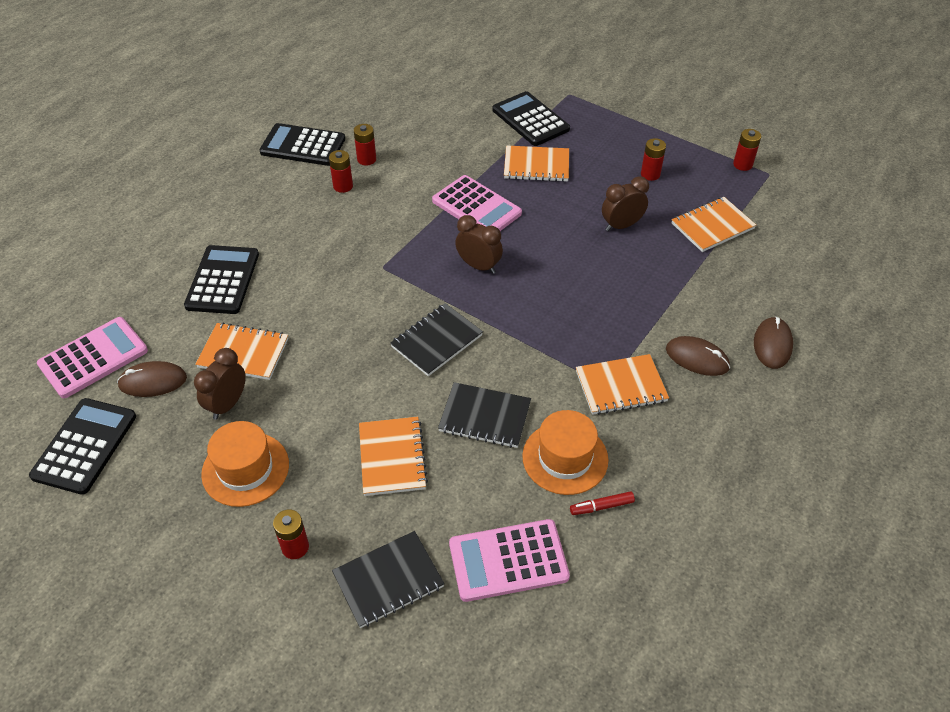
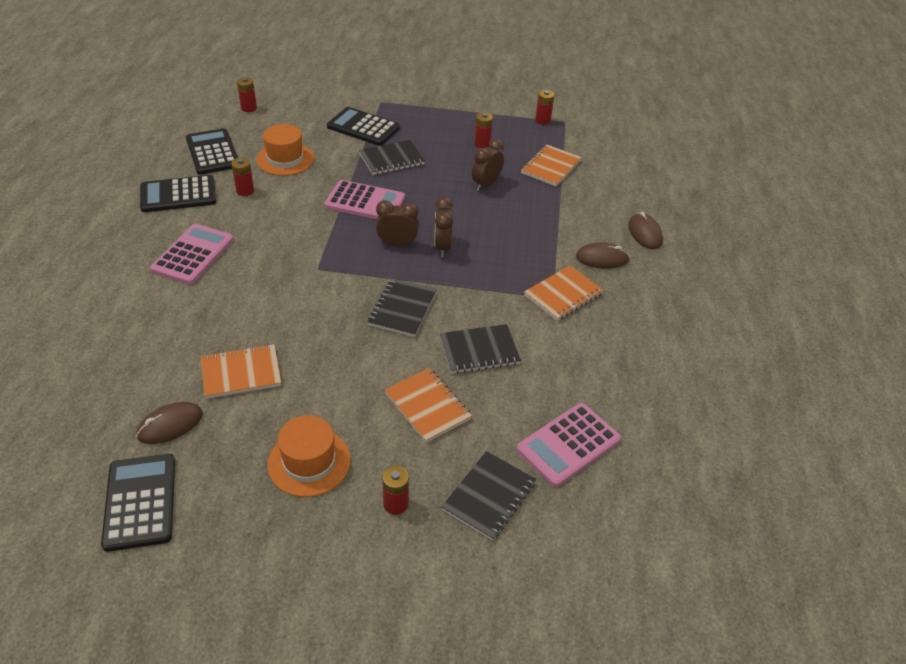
camera: 30 degrees left, 5 degrees down
pink calculator [37,317,148,398] -> pink calculator moved to [150,224,234,285]
black calculator [184,245,259,314] -> black calculator moved to [186,128,238,175]
brown clock [194,348,246,420] -> brown clock moved to [434,197,453,257]
red battery [329,150,353,193] -> red battery moved to [237,77,257,112]
orange notebook [504,146,569,182] -> black notebook [359,140,425,175]
orange hat [522,410,608,495] -> orange hat moved to [256,124,314,176]
red marker [570,491,635,515] -> none

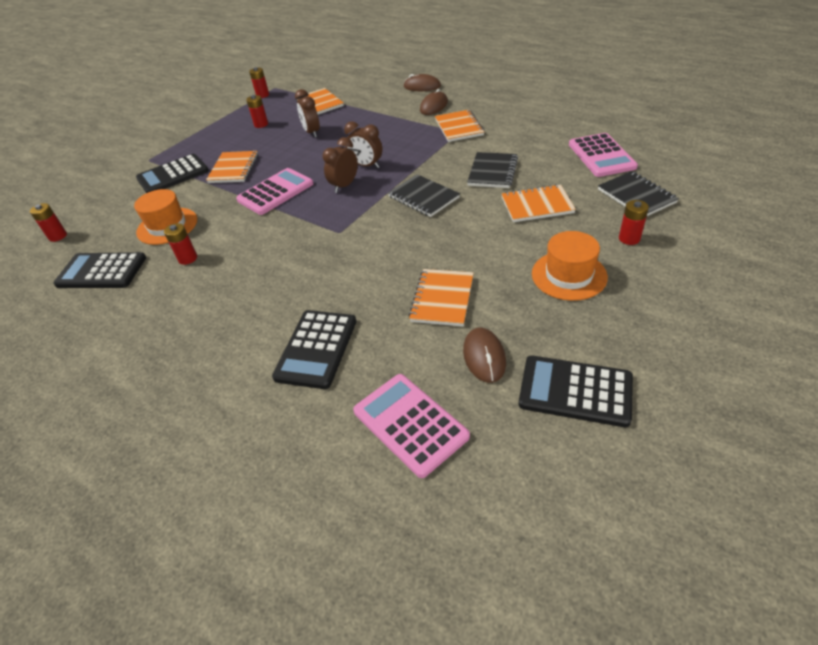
camera: 55 degrees left, 0 degrees up
black calculator [140,175,216,212] -> black calculator moved to [272,310,356,389]
pink calculator [150,224,234,285] -> pink calculator moved to [353,374,470,478]
black notebook [359,140,425,175] -> orange notebook [206,151,258,183]

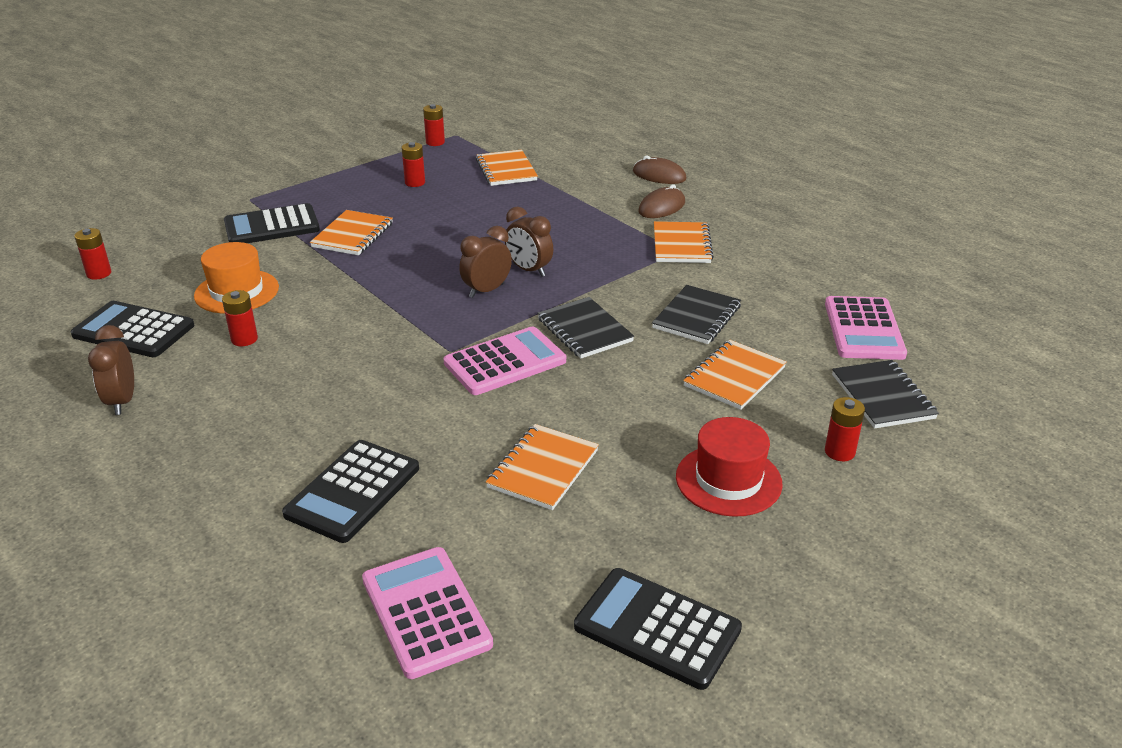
camera: 10 degrees right, 10 degrees down
pink calculator [236,168,313,215] -> pink calculator moved to [443,327,566,395]
brown clock [295,89,320,138] -> brown clock moved to [88,325,134,415]
brown mouse [463,328,506,383] -> none
orange notebook [502,184,576,222] -> orange notebook turned 60 degrees counterclockwise [683,340,787,410]
orange hat [532,231,608,301] -> red hat [676,417,783,517]

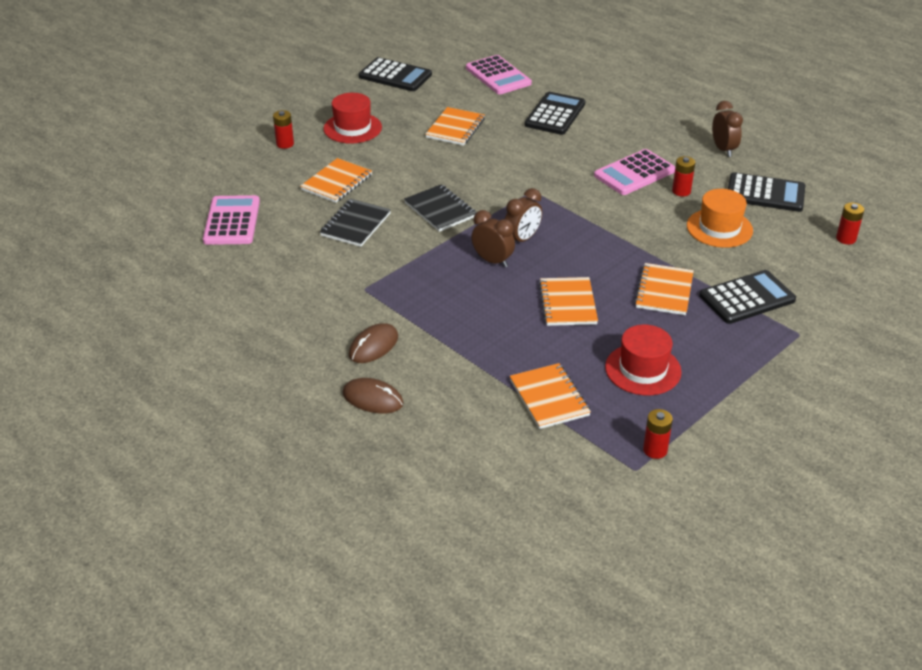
camera: 175 degrees right, 5 degrees up
red battery [402,142,425,187] -> red hat [605,325,682,395]
pink calculator [443,327,566,395] -> pink calculator moved to [594,149,675,195]
orange notebook [654,221,714,263] -> orange notebook moved to [539,277,598,326]
black notebook [832,360,939,429] -> none

